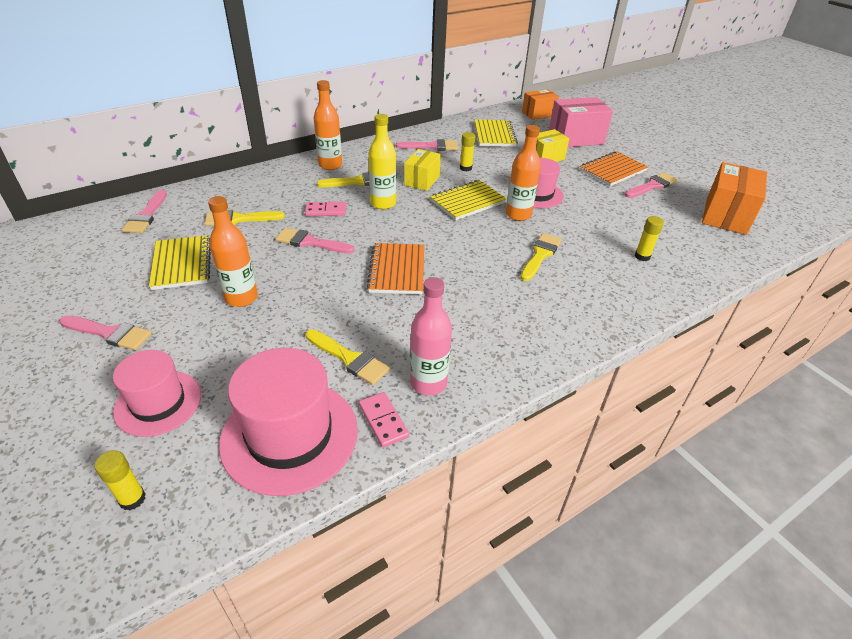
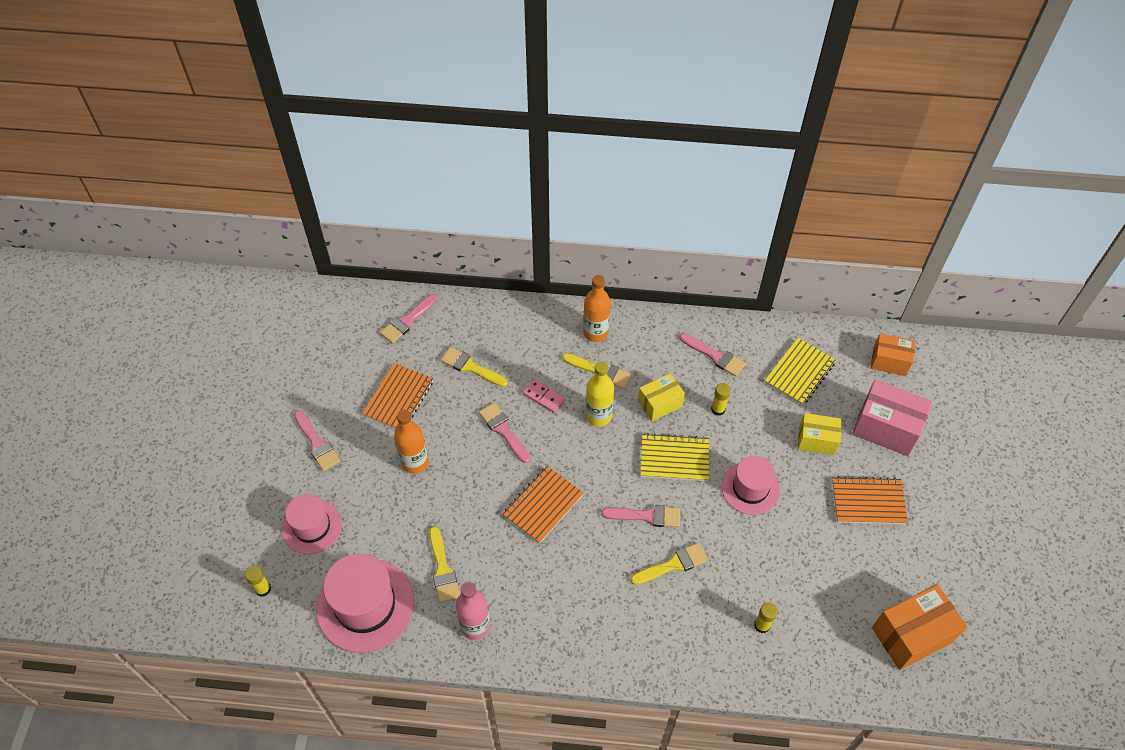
camera: 40 degrees right, 15 degrees up
yellow notebook [149,235,211,290] -> orange notebook [362,363,433,429]
pink domino [359,392,409,448] -> none
orange bottle [506,125,541,221] -> none
pink brush [625,173,678,198] -> pink brush moved to [601,505,680,527]

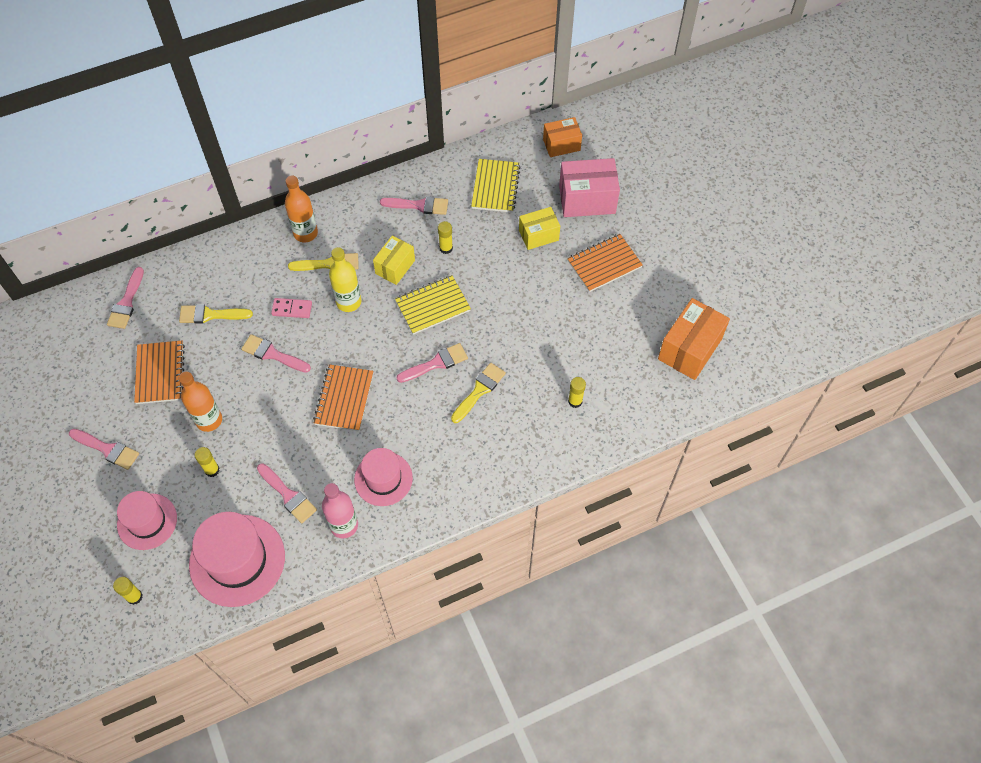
camera: 30 degrees left, 5 degrees up
yellow brush [429,526,460,603] -> pink brush [257,463,317,523]
pink hat [722,456,780,515] -> pink hat moved to [354,448,413,506]
none -> yellow glue stick [195,447,220,477]

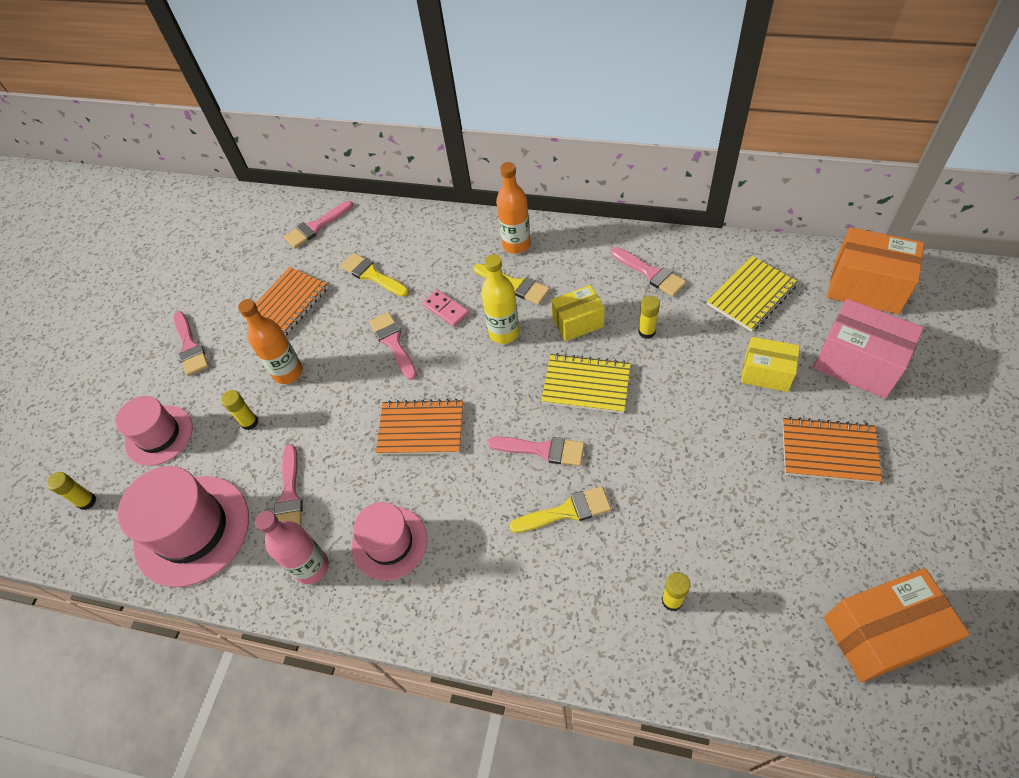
camera: 45 degrees right, 5 degrees down
orange notebook [313,364,373,431] -> orange notebook turned 45 degrees clockwise [376,399,463,455]
orange box [543,117,582,157] -> orange box [827,227,925,314], size x1.59

